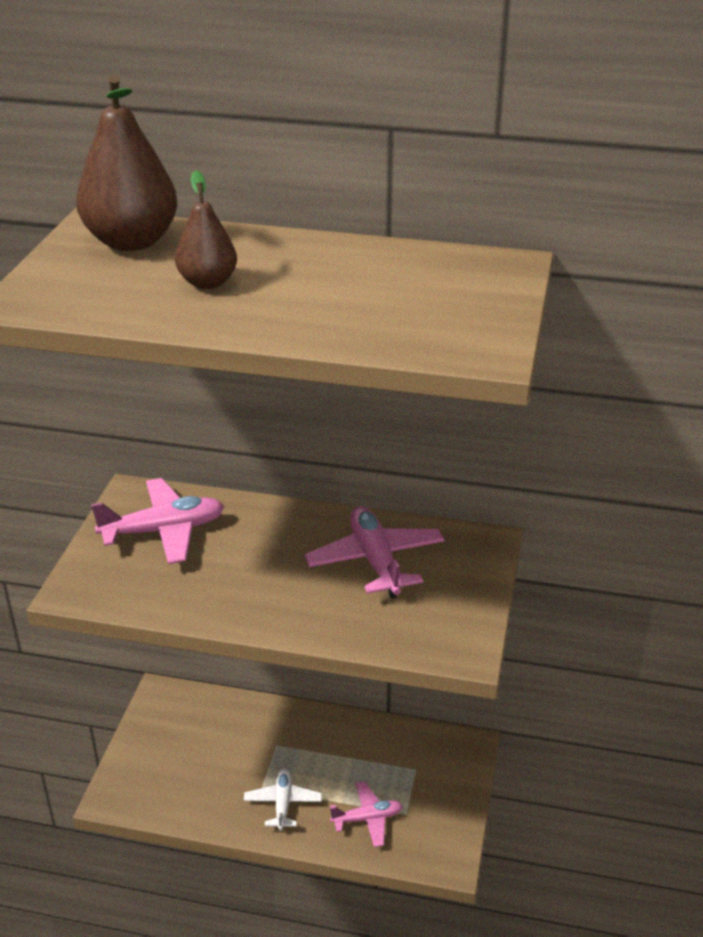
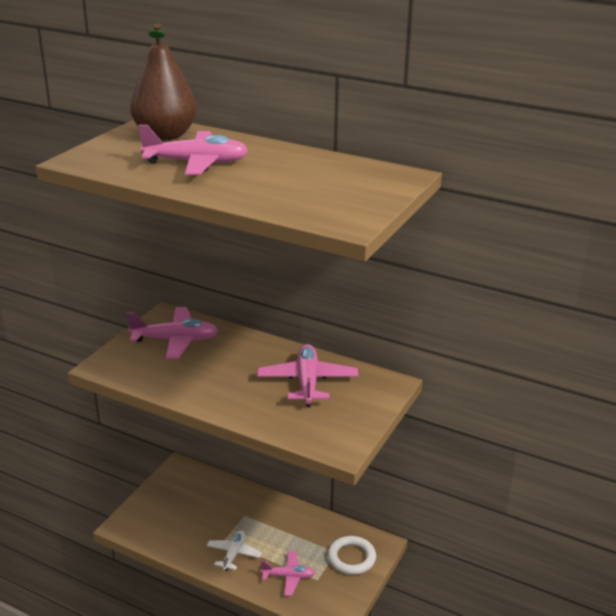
camera: 15 degrees right, 5 degrees down
brown pear [175,170,237,289] -> pink plane [138,125,248,175]
none -> white ring [328,536,376,575]

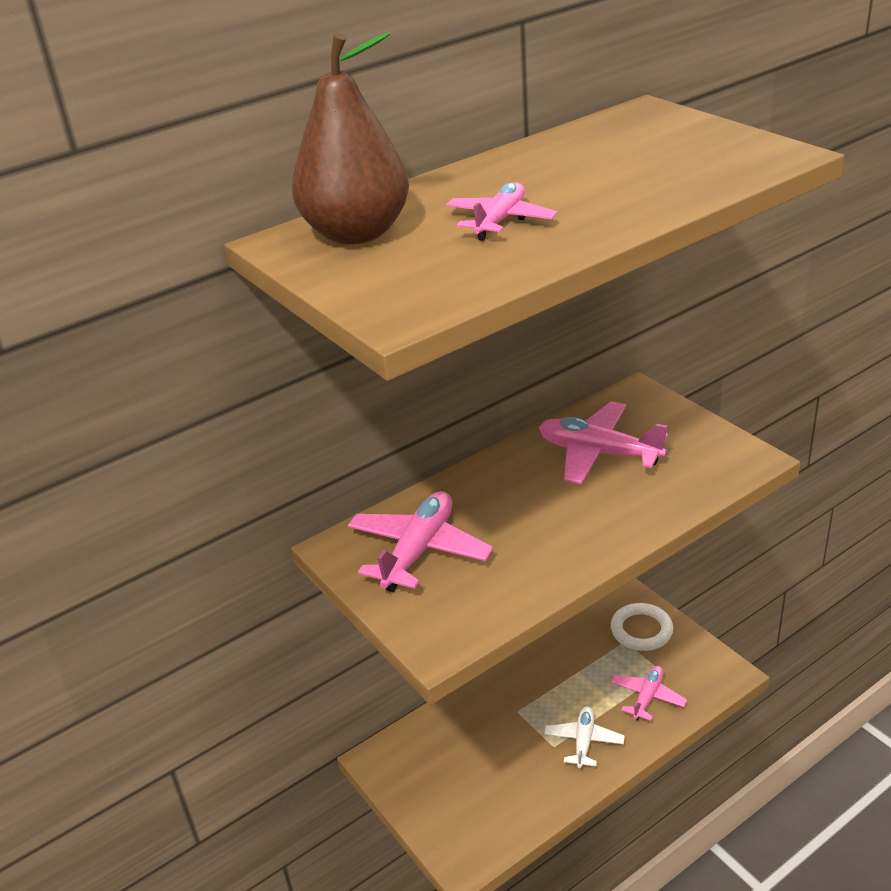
camera: 60 degrees left, 5 degrees up
pink plane [138,125,248,175] -> pink plane [446,182,557,241], size x0.62
white plane [207,530,262,571] -> white plane turned 60 degrees clockwise [544,706,625,768]

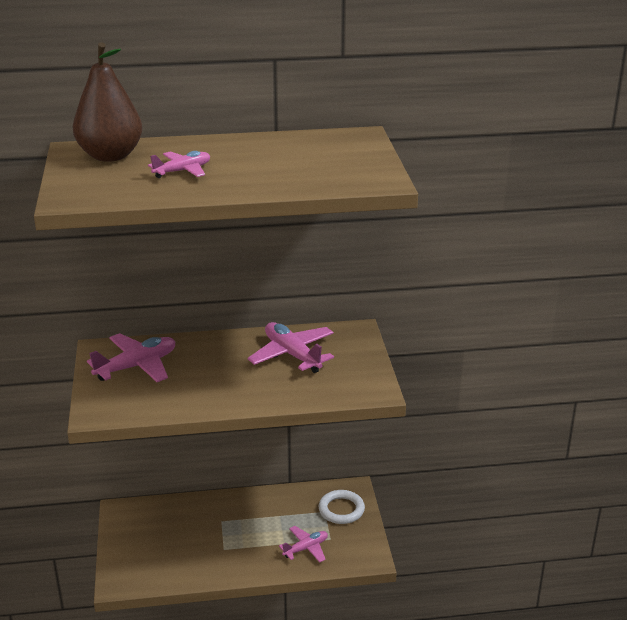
camera: 25 degrees right, 5 degrees down
white plane [544,706,625,768] -> none

